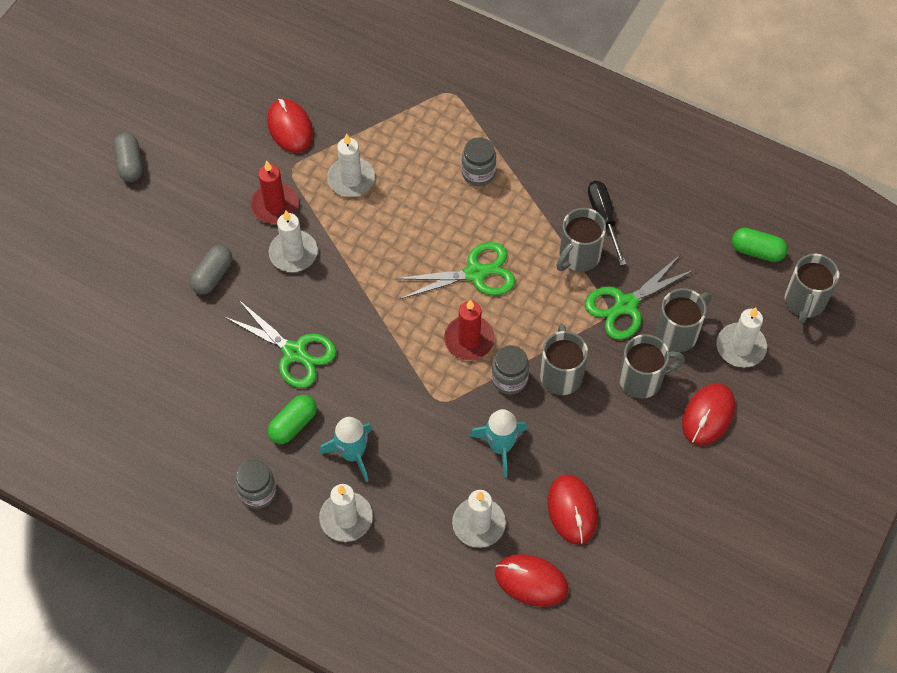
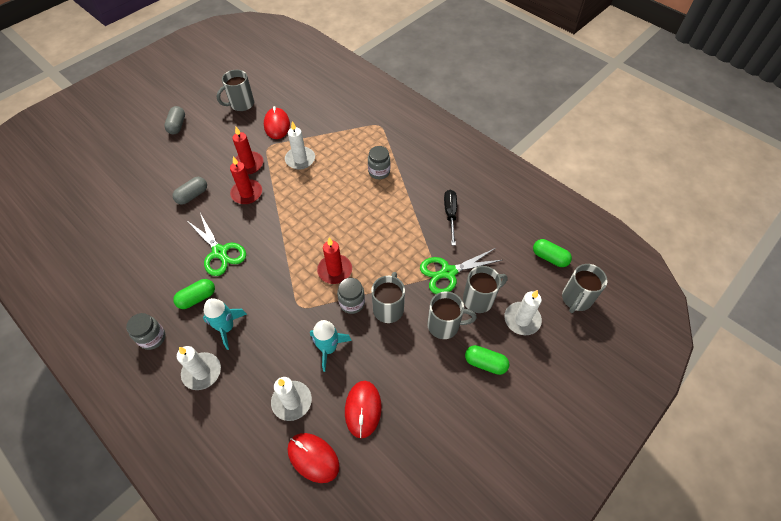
camera: 15 degrees right, 5 degrees down
white candle [269,211,318,272] -> red candle [230,156,262,204]
green scissors [395,242,516,299] -> none
grey mug [556,208,606,272] -> grey mug moved to [217,70,254,111]
red mouse [682,383,735,445] -> green capsule [465,345,510,375]

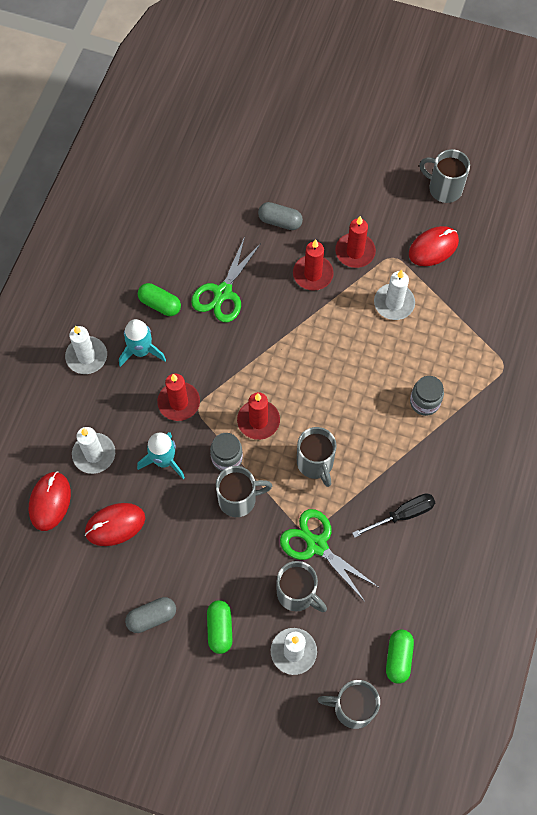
camera: 65 degrees right, 10 degrees up
grey jar [126,313,166,350] -> none
grey capsule [164,106,185,134] -> grey capsule moved to [125,597,176,633]
grey mug [427,291,477,339] -> grey mug moved to [297,427,337,487]
none -> red candle [157,373,200,421]

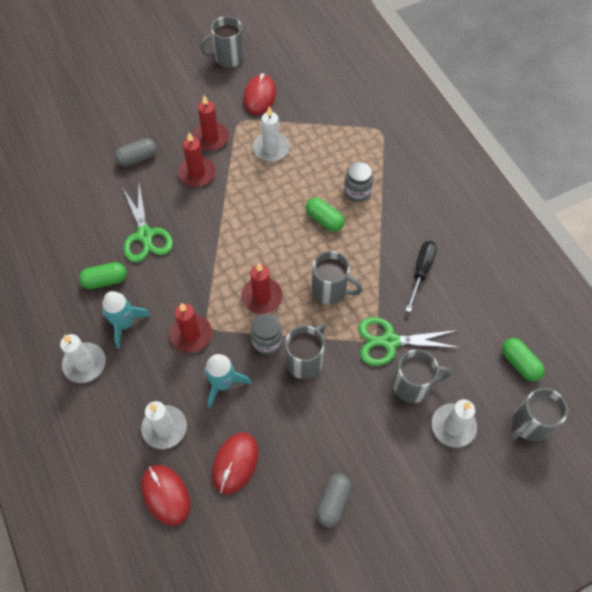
camera: 45 degrees left, 5 degrees down
green capsule [207,600,233,654] -> green capsule moved to [306,198,345,232]

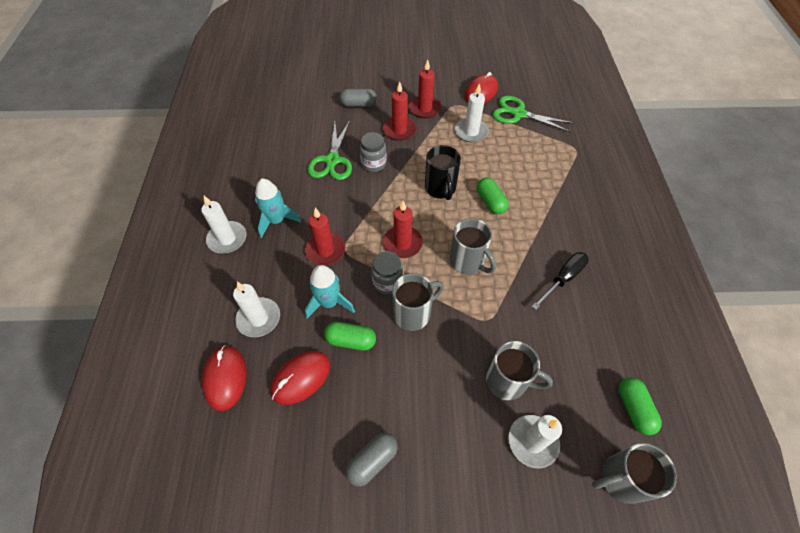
camera: 25 degrees right, 5 degrees down
green capsule [79,262,127,289] -> green capsule moved to [324,322,376,351]
grey mug [200,16,244,67] -> none
grey jar [344,162,373,202] -> grey jar moved to [360,132,387,172]
green scissors [358,317,461,366] -> green scissors moved to [492,96,574,132]
none -> black mug [425,145,461,200]

